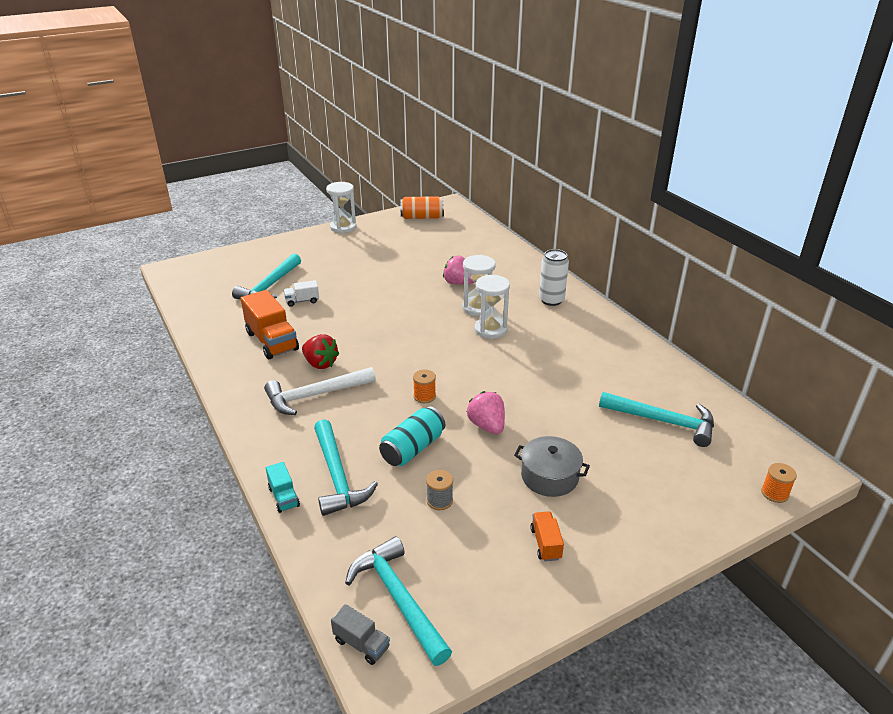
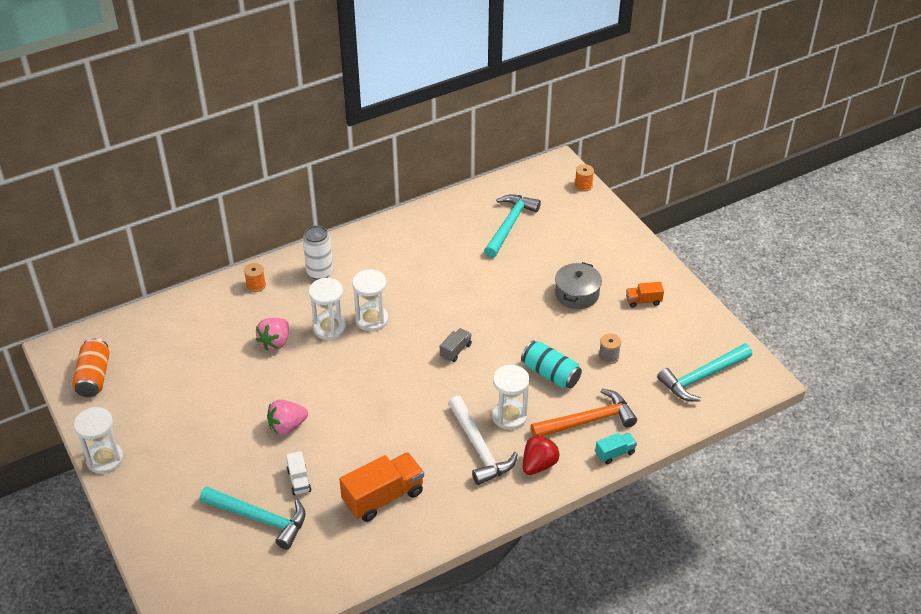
camera: 90 degrees left, 10 degrees up
red strawberry [302,334,339,369] -> red strawberry moved to [523,434,560,475]
turquoise hammer [314,419,378,516] -> orange hammer [531,389,637,436]
grey truck [331,604,390,665] -> grey truck moved to [440,328,472,362]
orange spool [413,370,436,403] -> orange spool moved to [244,263,266,292]
pink strawberry [467,391,505,434] -> pink strawberry moved to [267,400,308,435]
none -> white hourglass [492,365,530,430]

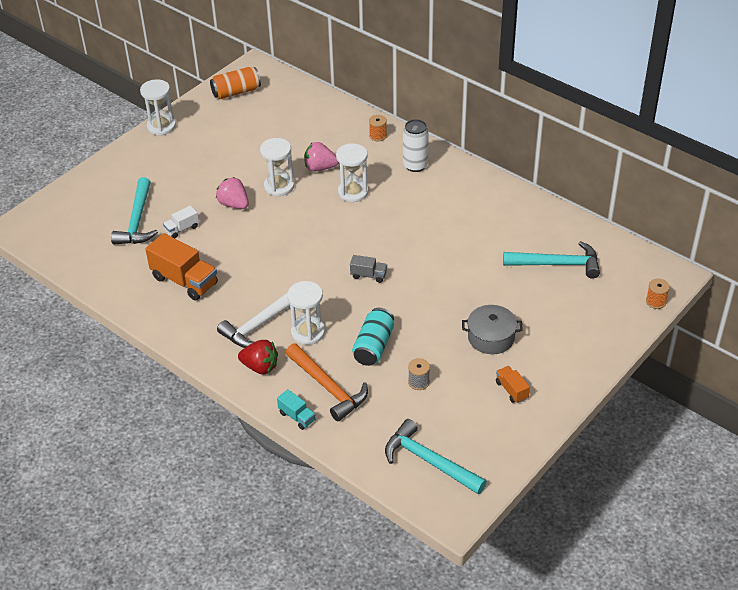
camera: 70 degrees right, 0 degrees up
white hourglass [352,269,388,331] -> white hourglass moved to [260,138,294,196]

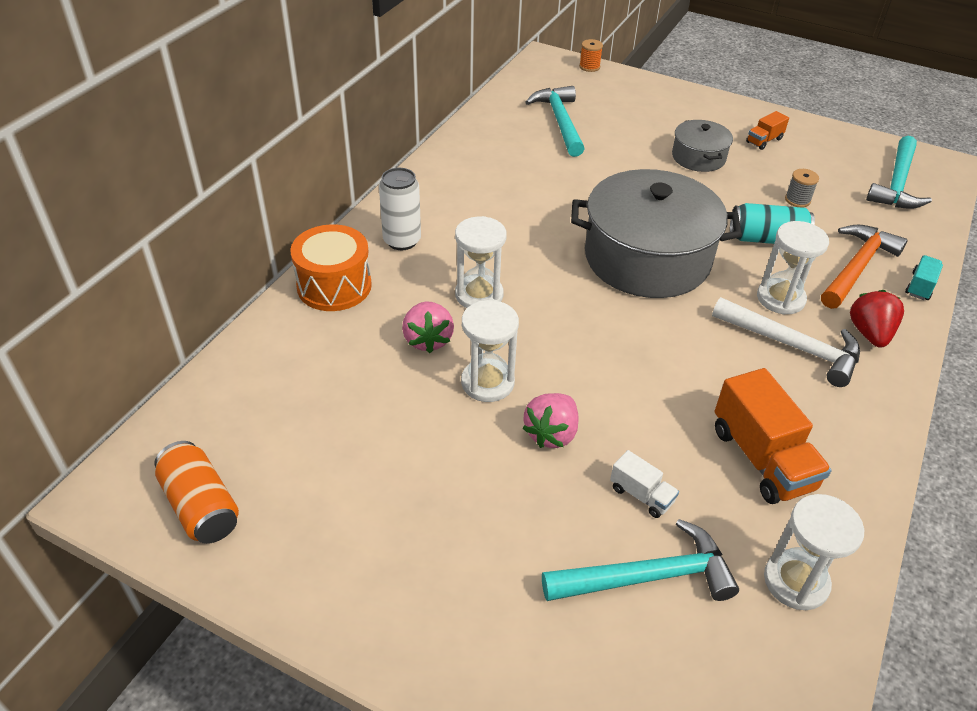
camera: 105 degrees left, 0 degrees up
white hourglass [140,79,176,135] -> white hourglass moved to [764,494,864,610]
orange truck [145,233,218,300] -> orange truck turned 135 degrees clockwise [715,368,831,504]
grey truck [350,255,387,283] -> grey pot [571,169,742,298]
orange spool [369,115,387,141] -> orange drum [290,224,372,311]

